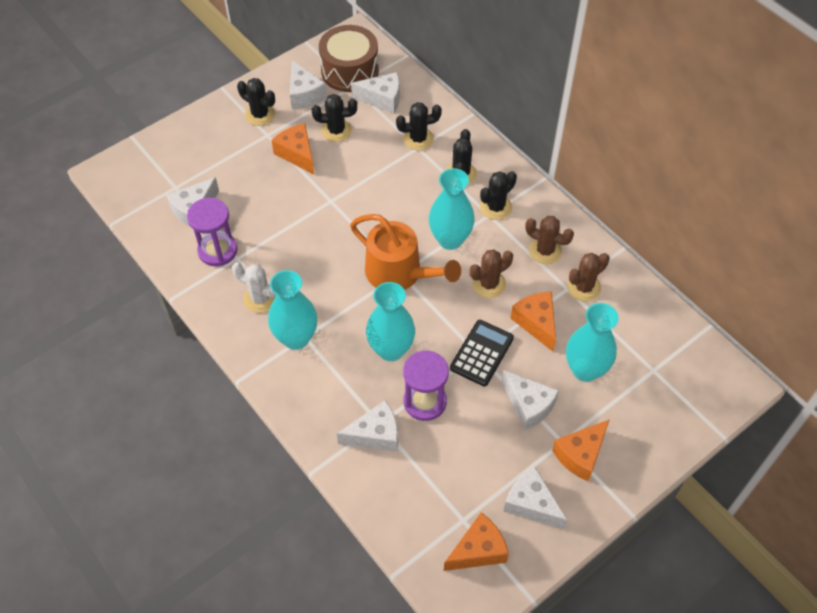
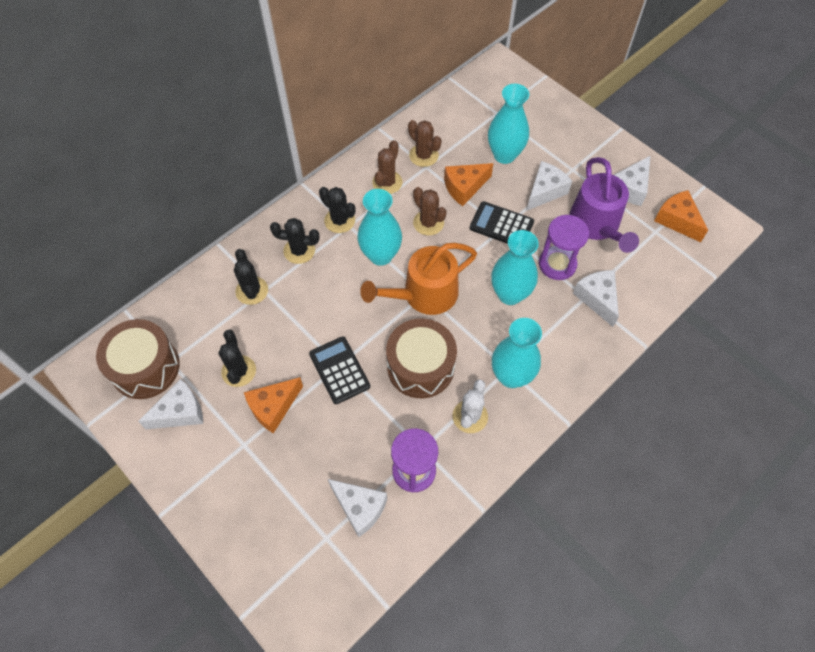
camera: 95 degrees left, 5 degrees up
black cactus [237,78,275,126] -> none
orange watering can [350,214,461,290] -> orange watering can turned 150 degrees counterclockwise [360,243,477,315]
white cheese [351,72,400,114] -> none
orange cheese [552,419,610,481] -> none
none -> black calculator [309,336,370,404]
none -> brown drum [386,319,457,398]
none -> purple watering can [569,157,639,253]

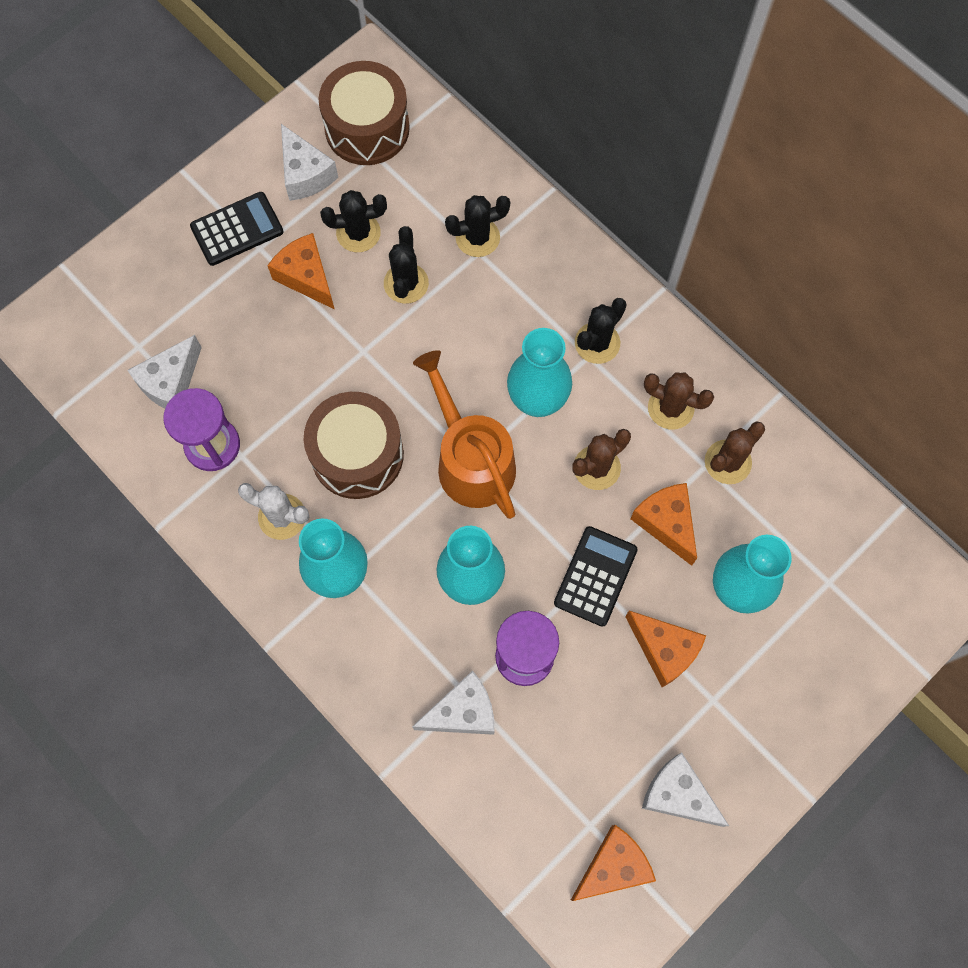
camera: 90 degrees right, 10 degrees up
black cactus [270,218,319,264] -> black cactus moved to [384,226,429,304]
black calculator [309,336,370,404] -> black calculator moved to [190,192,284,266]
white cheese [526,161,572,211] -> orange cheese [625,611,706,687]
purple watering can [569,157,639,253] -> none

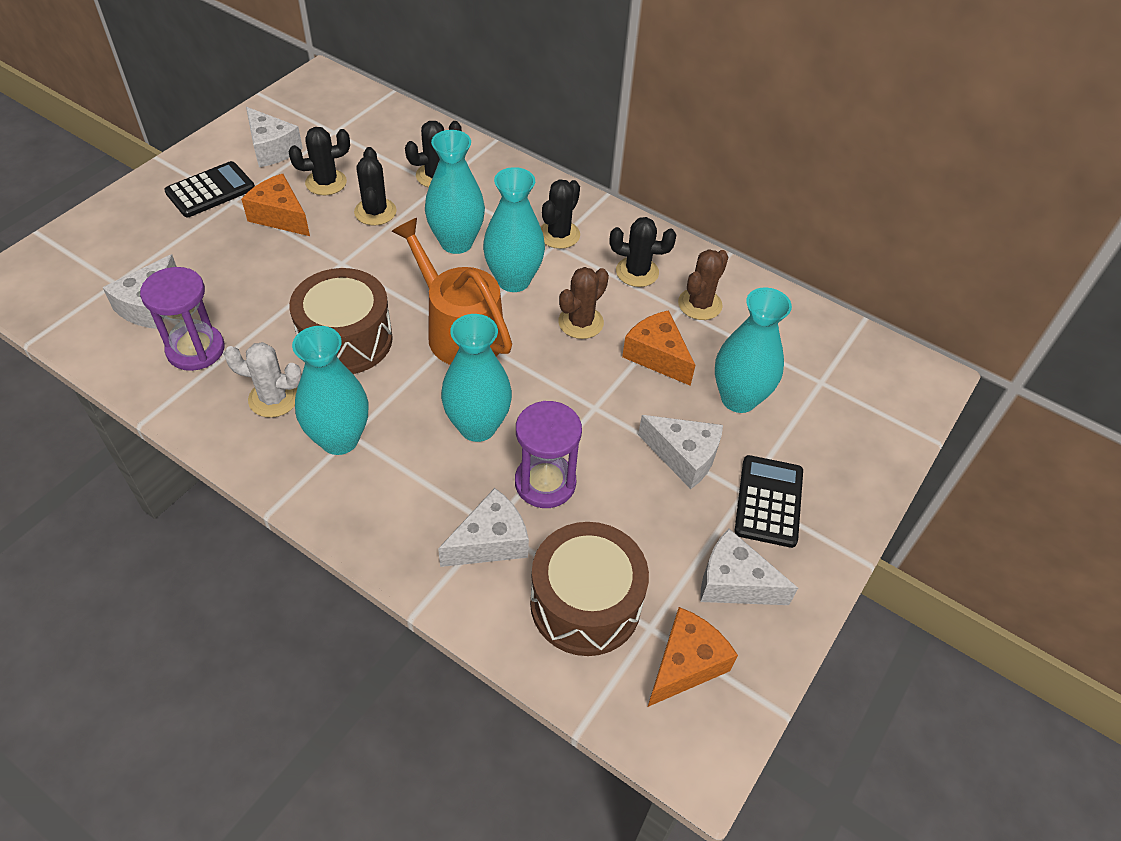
camera: 15 degrees left, 20 degrees down
brown drum [319,61,410,165] -> brown drum moved to [530,522,649,656]
black calculator [554,526,638,627] -> black calculator moved to [735,455,803,548]
orange cheese [625,611,706,687] -> white cheese [638,415,723,489]
brown cactus [644,372,714,429] -> black cactus [610,217,676,287]
none -> turquoise vase [425,130,485,254]

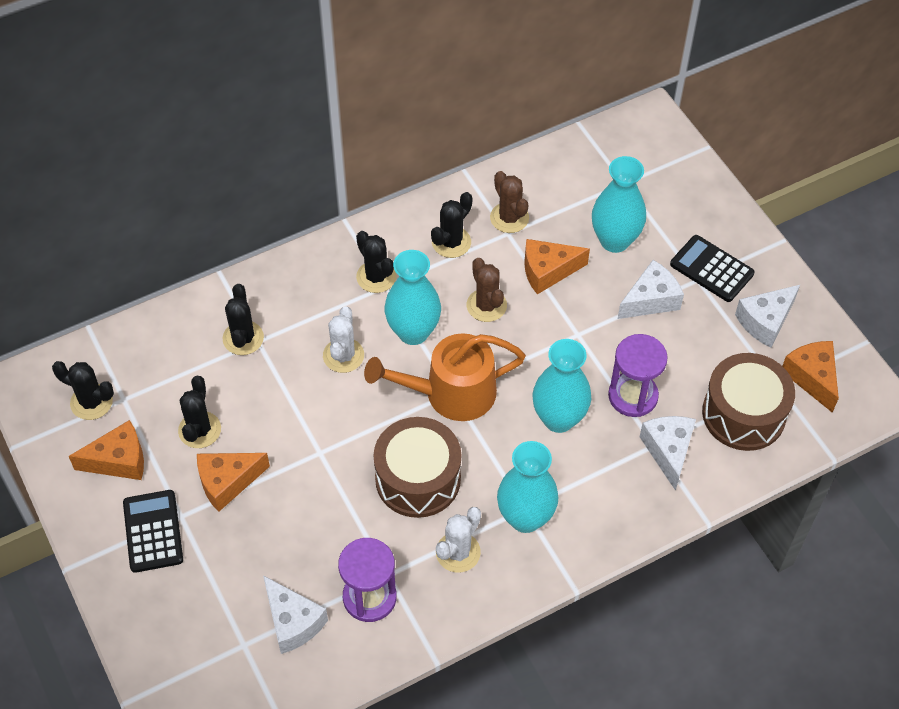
camera: 60 degrees left, 5 degrees up
white cheese [246,107,303,167] -> orange cheese [69,420,144,480]
black cactus [354,147,397,226] -> black cactus moved to [52,361,114,420]
turquoise vase [425,130,485,254] -> white cactus [323,306,364,373]

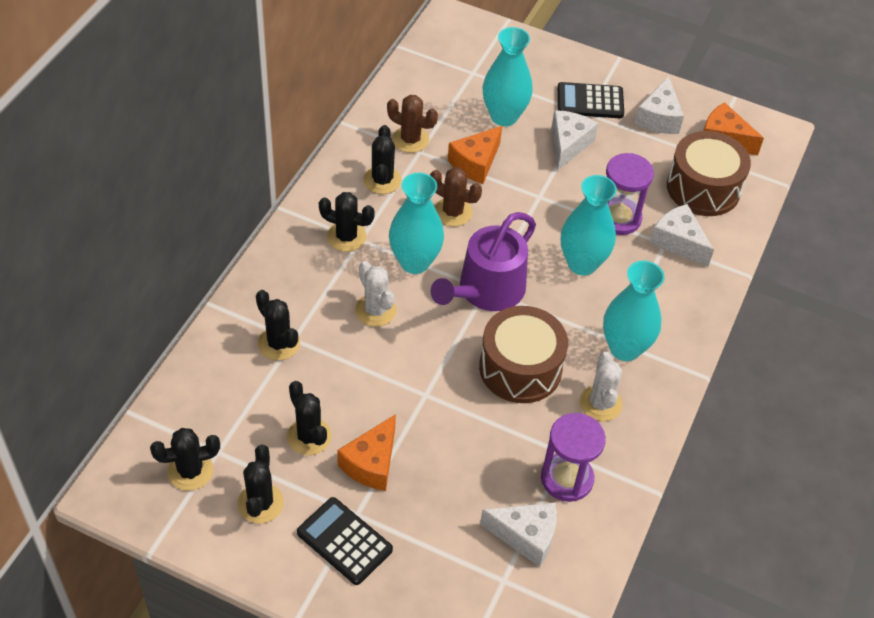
camera: 40 degrees left, 5 degrees down
orange cheese [69,420,144,480] -> black cactus [237,445,284,523]
orange watering can [364,333,526,421] -> purple watering can [431,212,536,311]

